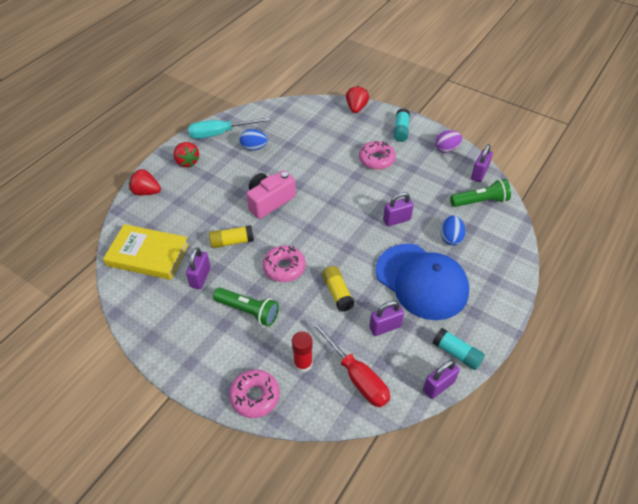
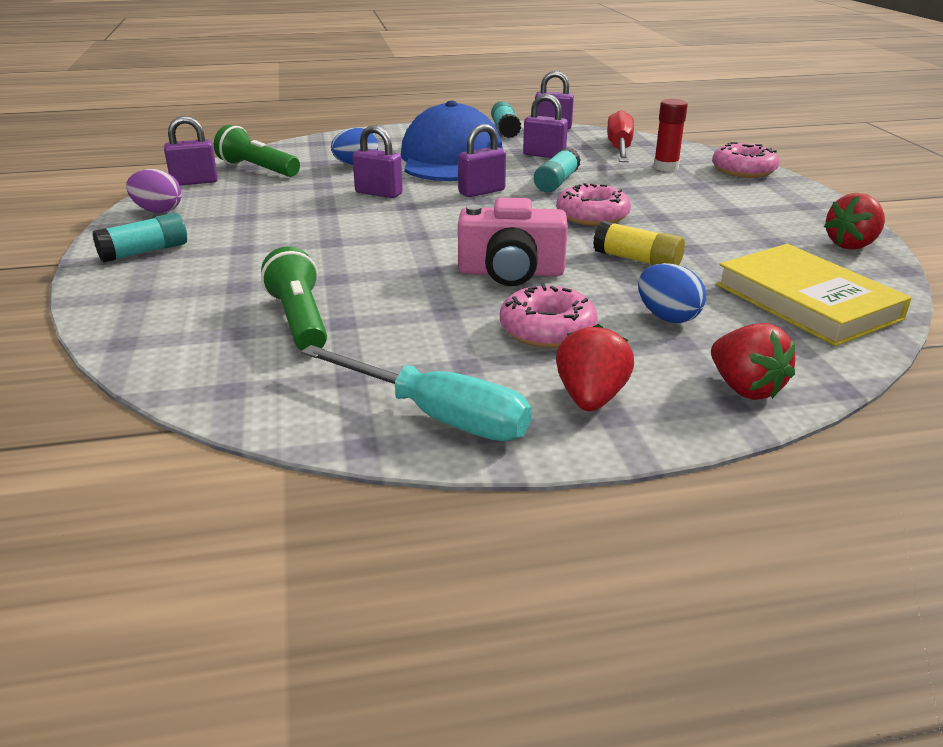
camera: 135 degrees left, 20 degrees down
purple padlock [186,247,211,289] -> purple padlock moved to [458,124,506,197]
green flashlight [213,288,279,326] -> green flashlight moved to [261,246,327,351]
blue egg [240,129,268,151] -> blue egg moved to [638,263,706,323]
yellow glue stick [322,266,355,312] -> turquoise glue stick [534,148,581,193]
red strawberry [346,86,369,113] -> red strawberry moved to [824,193,885,250]
pink donut [359,141,396,170] -> pink donut moved to [500,284,597,348]

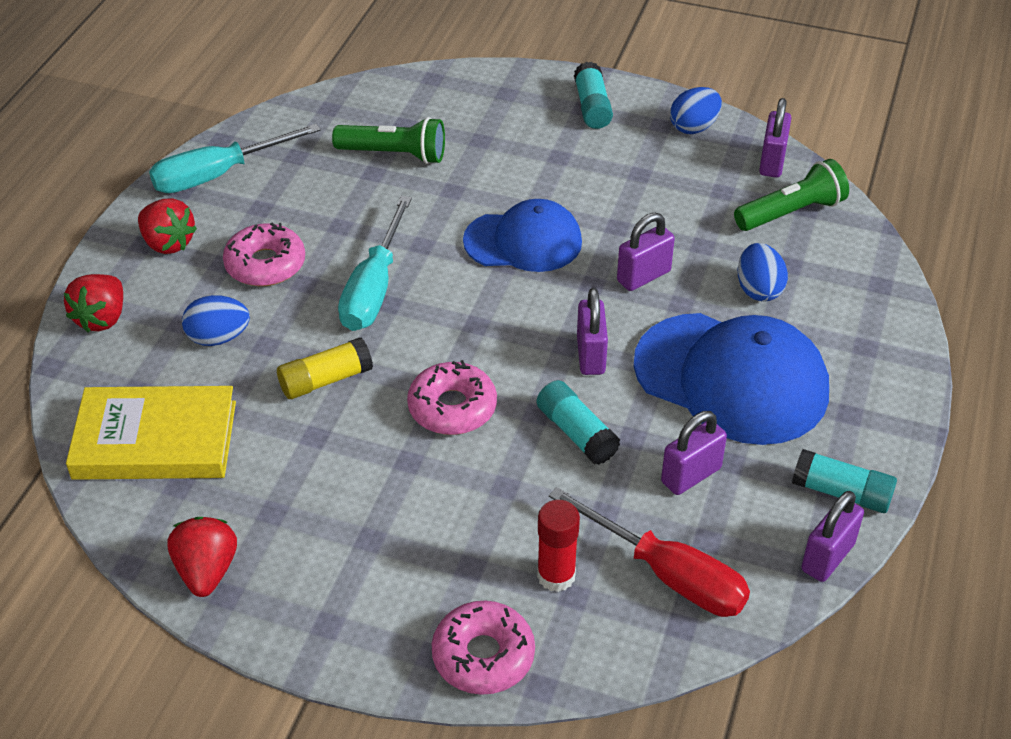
camera: 120 degrees right, 15 degrees up
purple egg [126,169,182,213] -> blue egg [670,87,722,134]
pink camera [458,198,568,286] -> turquoise screwdriver [338,196,412,331]
red strawberry [711,323,796,400] -> red strawberry turned 75 degrees counterclockwise [64,274,123,332]
none -> blue cap [463,199,582,272]

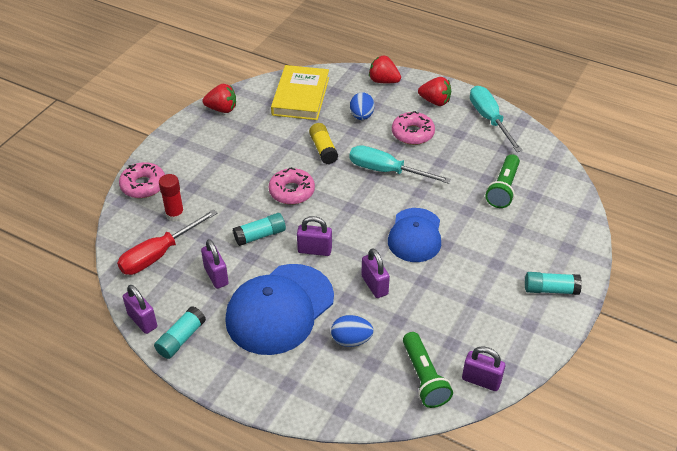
camera: 100 degrees right, 0 degrees up
red strawberry [138,198,197,254] -> red strawberry turned 120 degrees counterclockwise [418,77,451,106]
blue egg [670,87,722,134] -> none

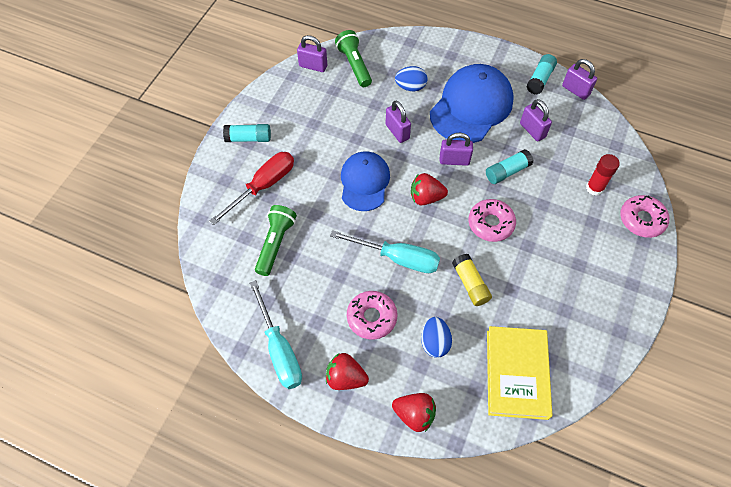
camera: 175 degrees right, 15 degrees up
red screwdriver [117,209,217,275] -> red screwdriver moved to [209,152,294,225]
red strawberry [203,84,236,113] -> red strawberry moved to [411,173,448,205]

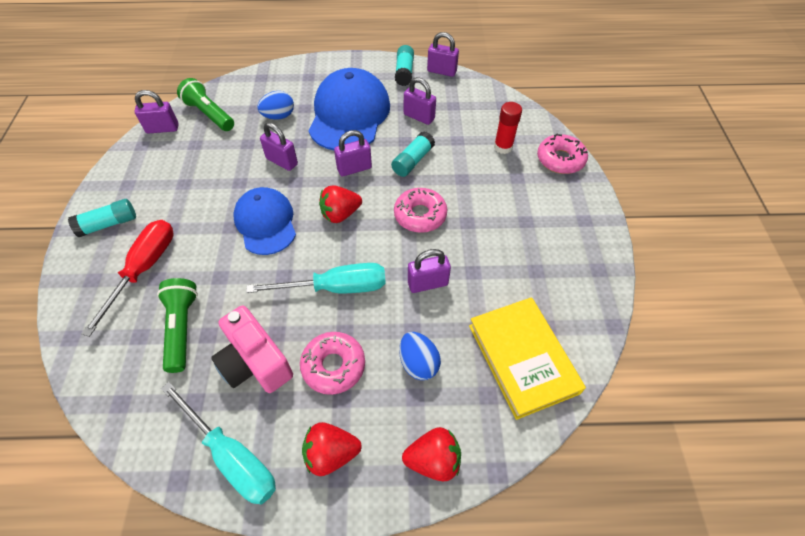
camera: 25 degrees left, 5 degrees down
yellow glue stick [452,254,492,306] -> purple padlock [408,249,451,293]
none -> pink camera [211,305,293,393]

